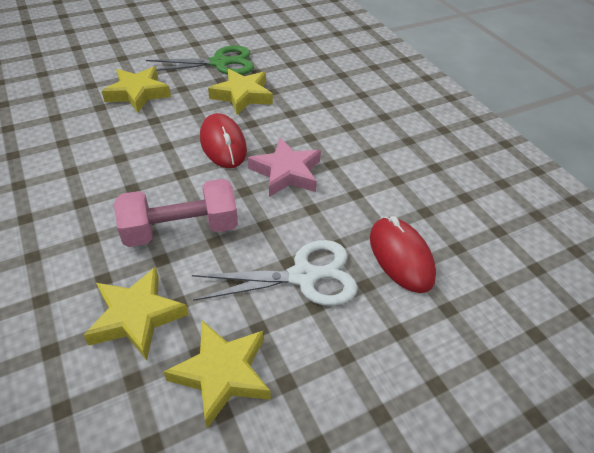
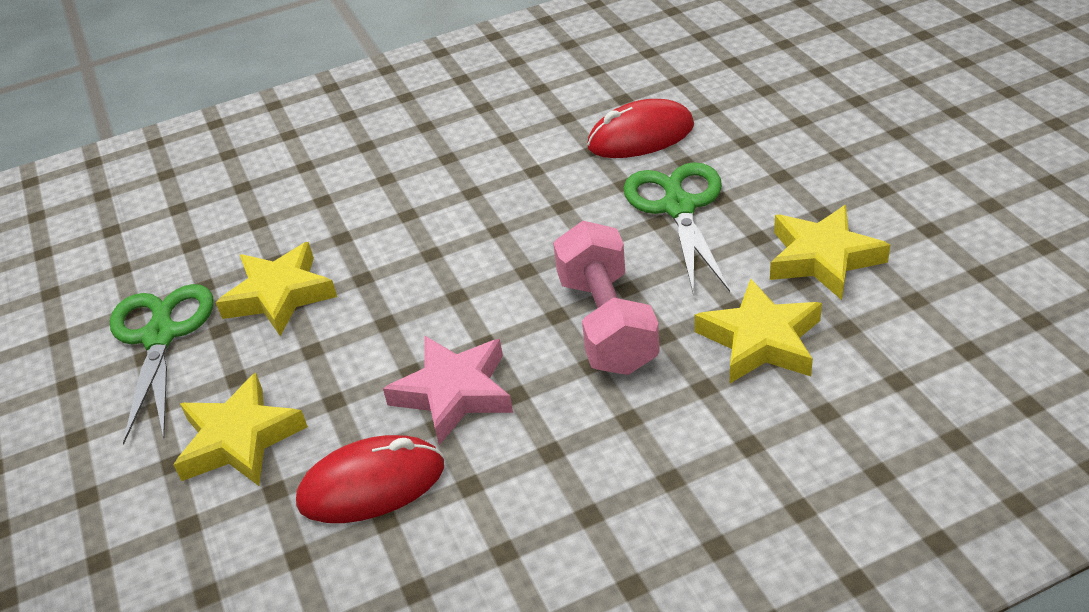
camera: 80 degrees left, 5 degrees down
white scissors [192,240,358,306] -> green scissors [623,162,730,296]
red mouse [200,113,247,168] -> red mouse moved to [296,435,444,523]
pink star [248,137,321,197] -> pink star moved to [383,336,513,445]

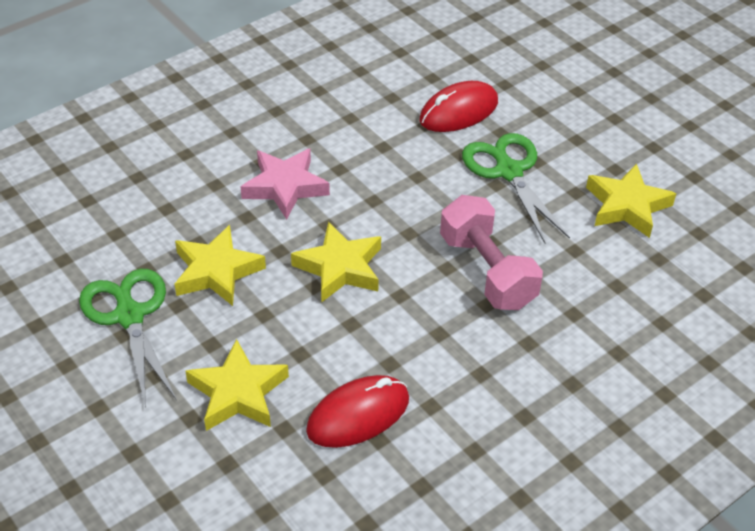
camera: 20 degrees left, 5 degrees up
pink star [383,336,513,445] -> pink star moved to [241,149,330,220]
yellow star [695,279,822,383] -> yellow star moved to [291,222,381,303]

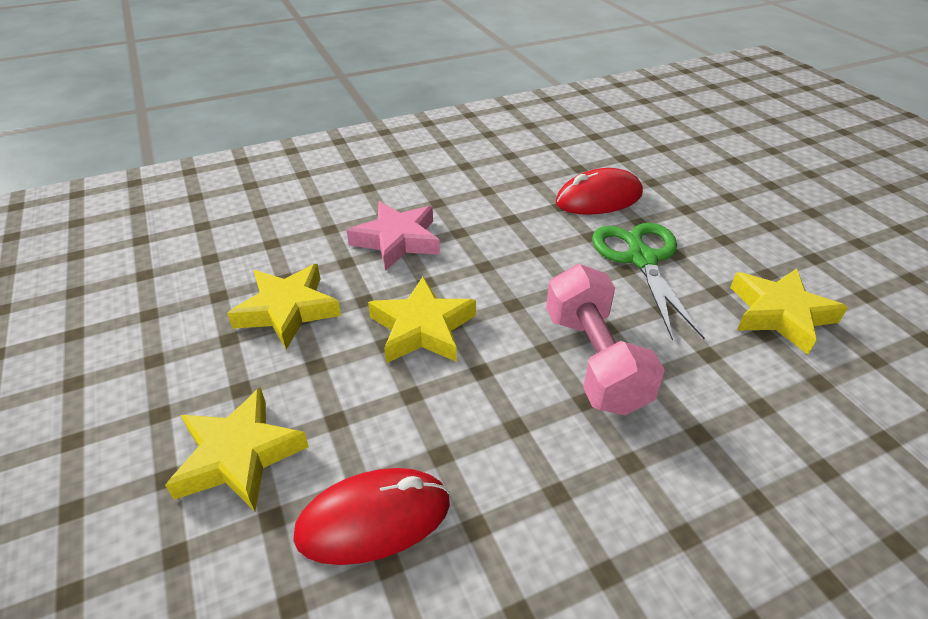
camera: 15 degrees right, 5 degrees down
green scissors [79,269,176,408] -> none

